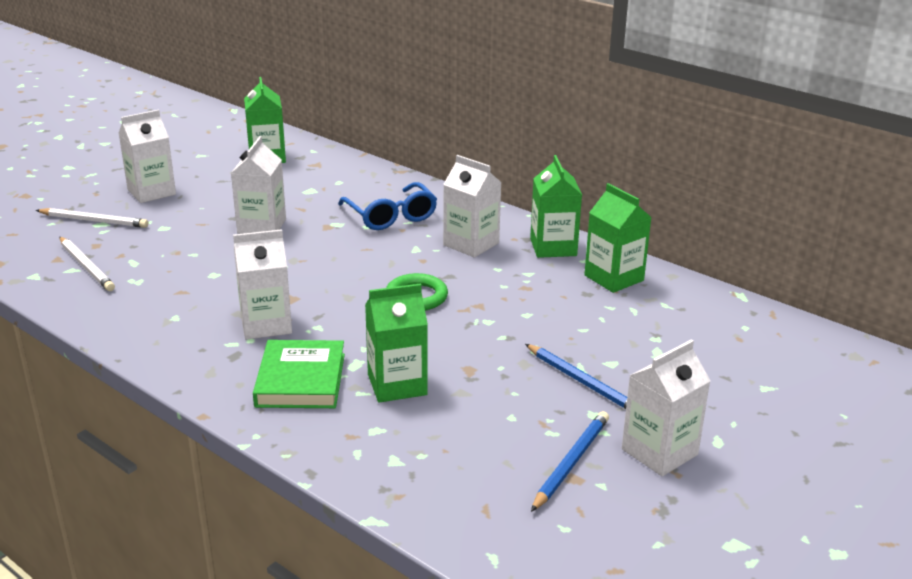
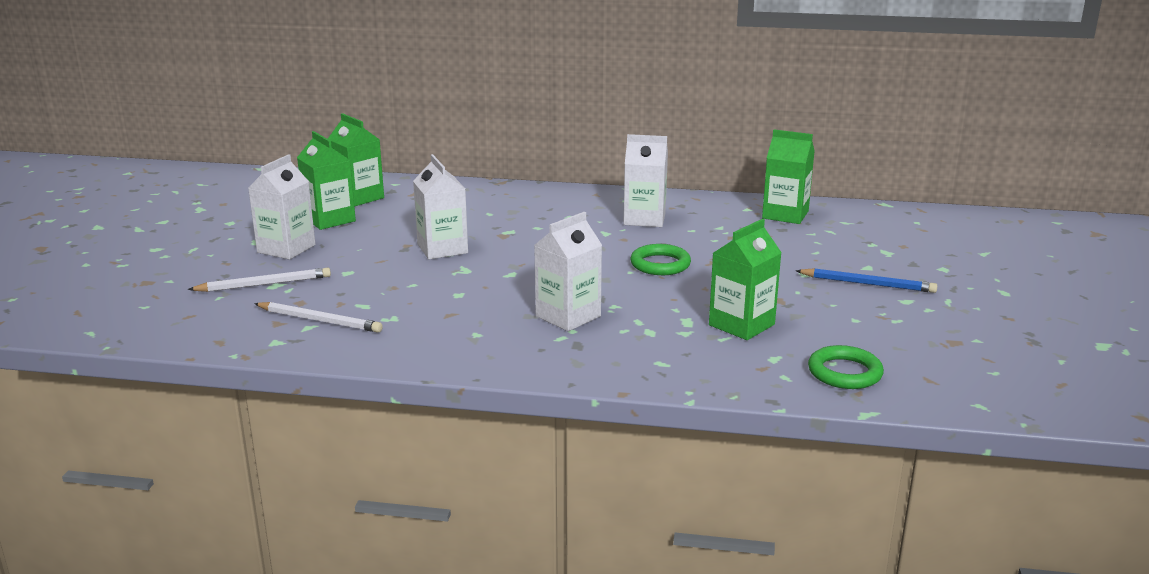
camera: 30 degrees left, 5 degrees down
green book [253,340,345,408] -> none
blue glasses [338,182,437,230] -> none
green carton [530,155,582,258] -> green carton moved to [297,131,356,230]
blue pencil [531,411,609,512] -> none
white carton [622,339,710,476] -> none
none -> green ring [808,345,884,389]

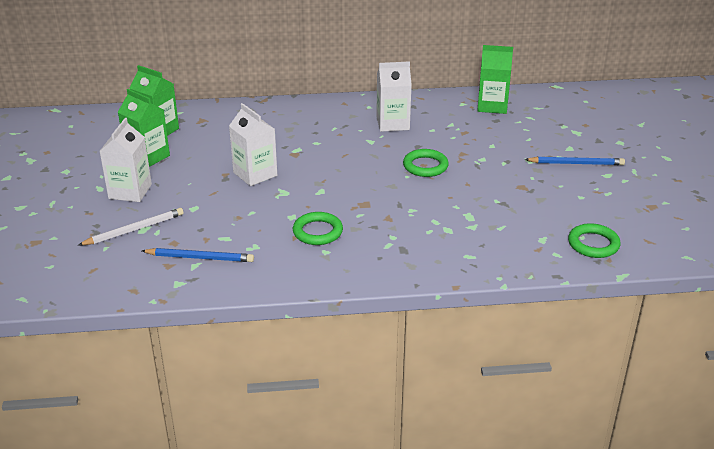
camera: 15 degrees left, 10 degrees up
white pencil [254,302,383,333] -> blue pencil [142,248,254,262]
white carton [534,212,602,331] -> none
green carton [709,219,782,340] -> none
none -> green ring [293,212,343,245]

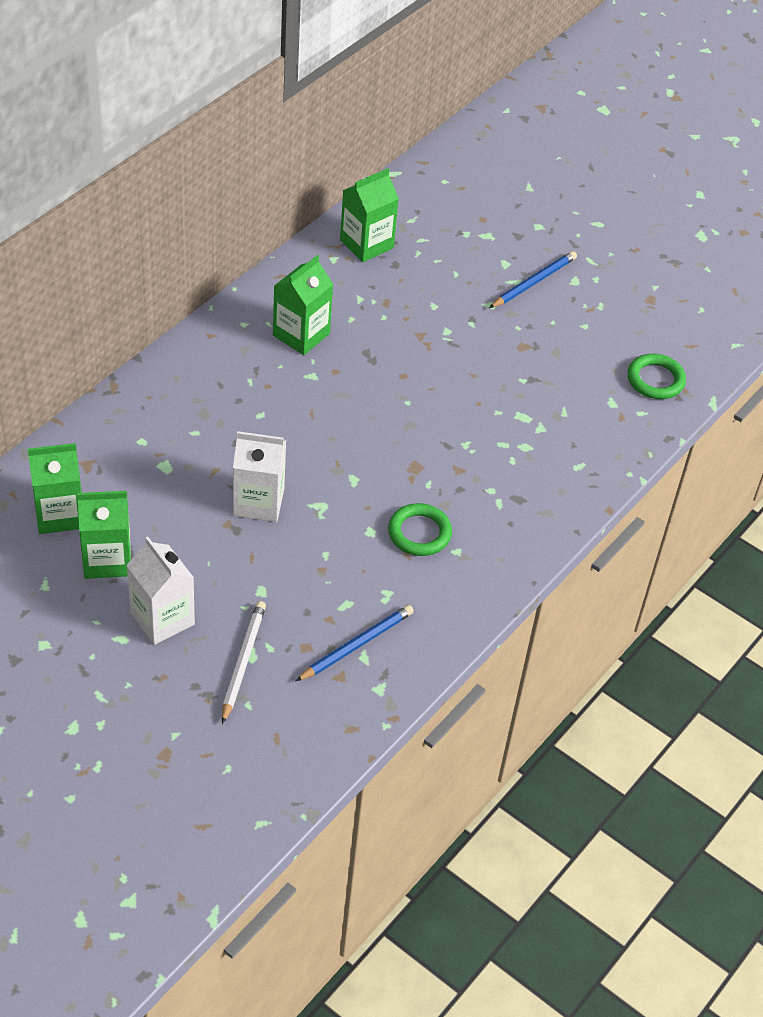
camera: 50 degrees left, 15 degrees up
white carton [376,61,412,132] -> green carton [273,255,333,355]
green ring [403,149,449,177] -> none

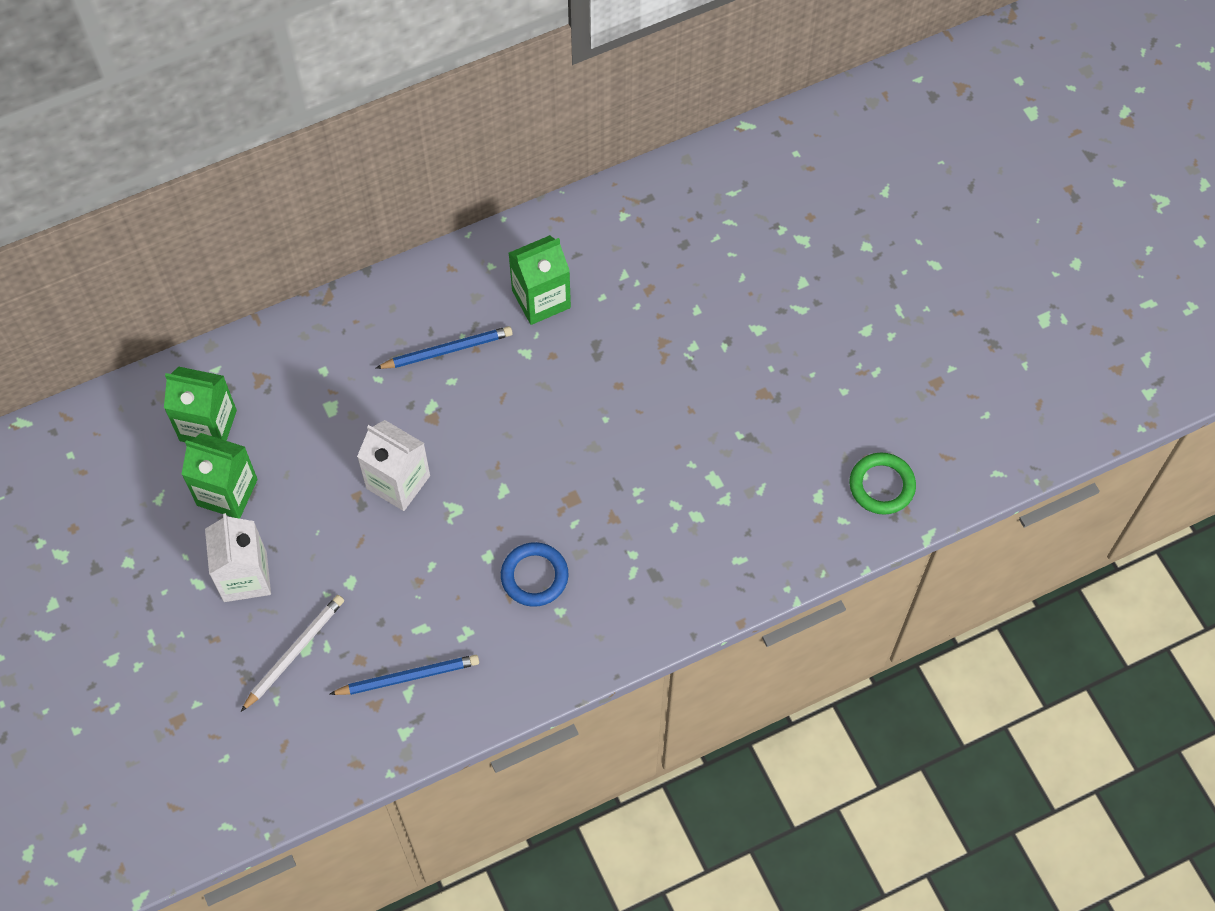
camera: 30 degrees right, 15 degrees up
green carton [340,168,399,262] -> none
green ring [388,503,452,556] -> blue ring [501,542,568,607]
blue pencil [489,251,577,308] -> blue pencil moved to [376,326,513,369]

